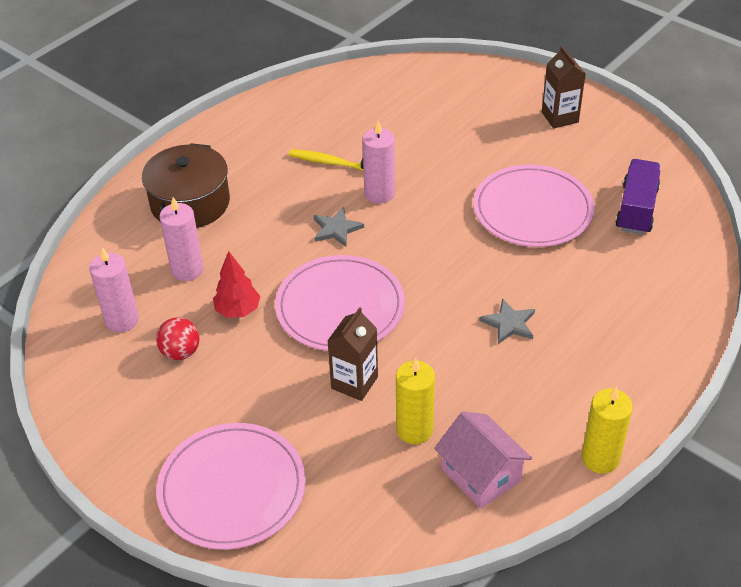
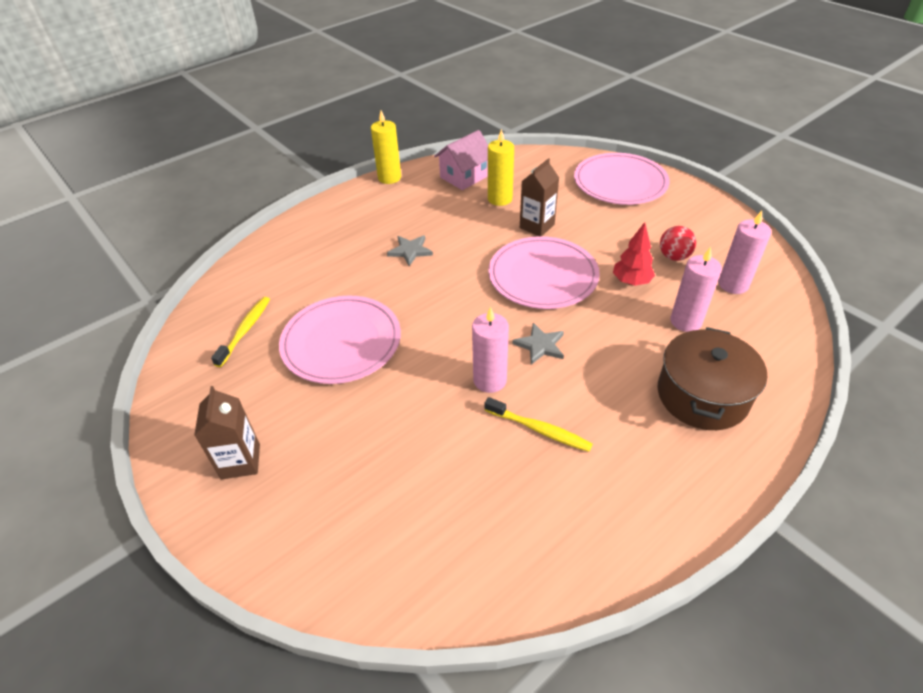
camera: 170 degrees left, 0 degrees up
pink house [434,411,532,509] -> pink house turned 75 degrees clockwise [434,130,488,190]
purple truck [615,159,660,235] -> yellow toothbrush [211,297,270,367]

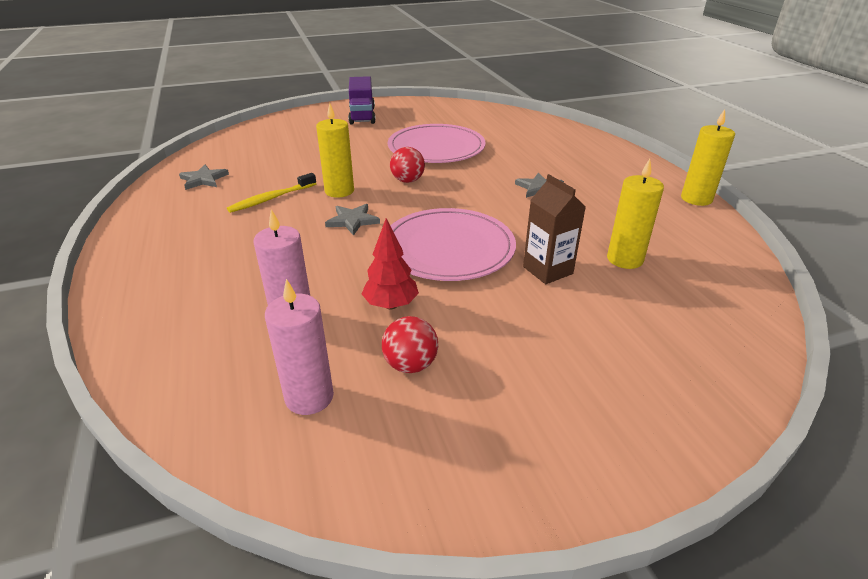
camera: 110 degrees right, 10 degrees down
brown carton [194,386,260,479] -> purple truck [348,76,376,124]
yellow toothbrush [211,297,270,367] -> none
pink house [434,130,488,190] -> none
pink candle [472,307,509,393] -> yellow candle [316,103,354,198]
pink plate [574,153,670,205] -> none
brown pot [658,327,767,430] -> none
none -> grey star [179,165,229,190]
none -> red ball [390,147,425,183]

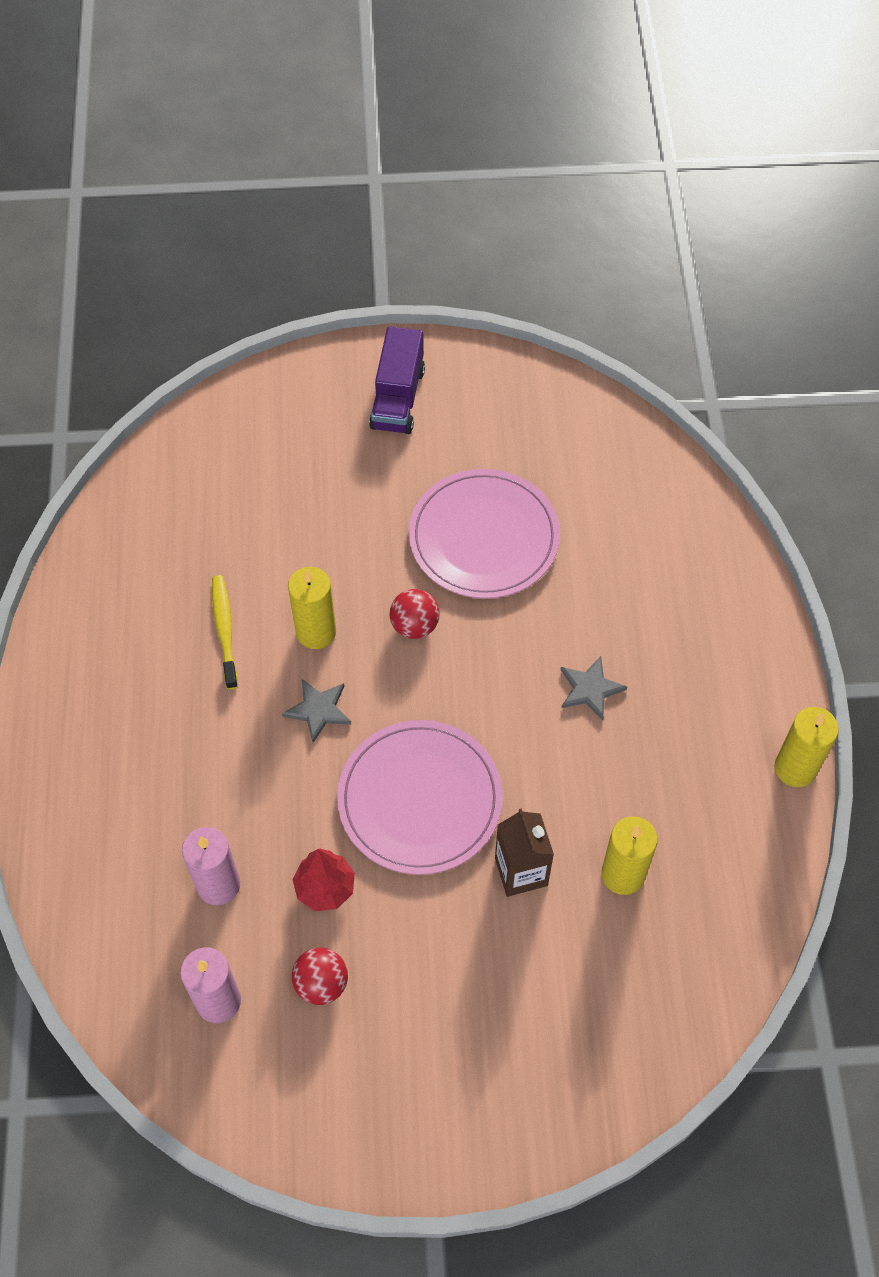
camera: 15 degrees right, 25 degrees up
grey star [179,165,229,190] -> none
yellow toothbrush [227,173,316,213] -> yellow toothbrush turned 105 degrees clockwise [212,575,238,689]

